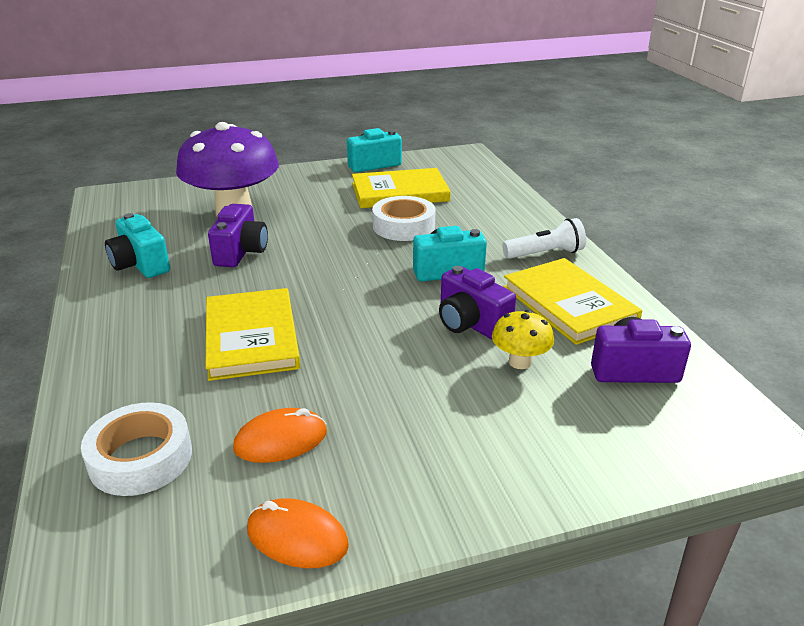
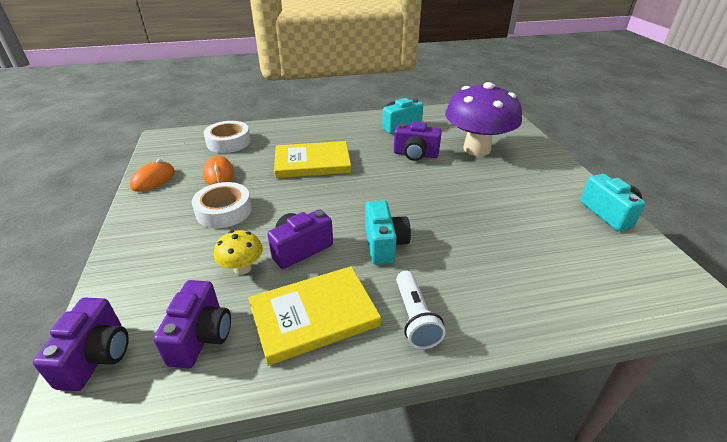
camera: 95 degrees right, 5 degrees up
yellow book [352,168,451,208] -> none
white tape [372,196,436,241] -> white tape moved to [192,182,252,228]
none -> purple camera [33,298,129,391]

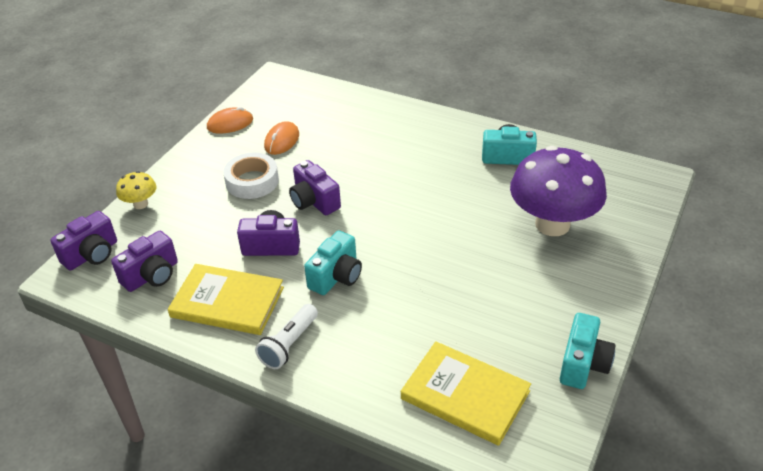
camera: 40 degrees right, 5 degrees up
white tape [204,121,251,153] -> none
yellow mushroom [214,230,263,275] -> yellow mushroom moved to [116,171,156,209]
yellow book [274,141,351,178] -> yellow book moved to [401,341,531,446]
purple camera [394,121,442,161] -> purple camera moved to [289,160,341,215]

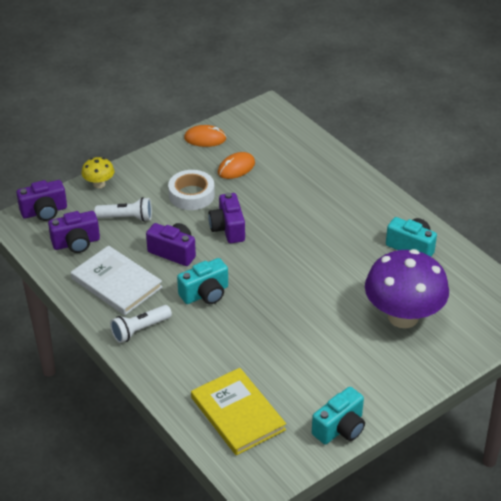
camera: 25 degrees right, 0 degrees up
yellow book [168,264,284,335] -> white book [71,245,162,315]
none -> white flashlight [95,197,152,222]

